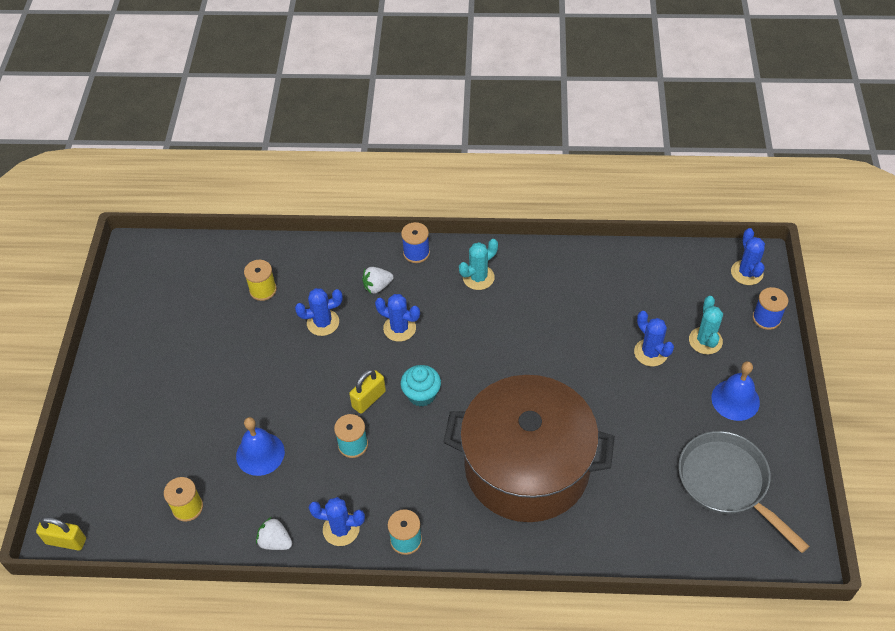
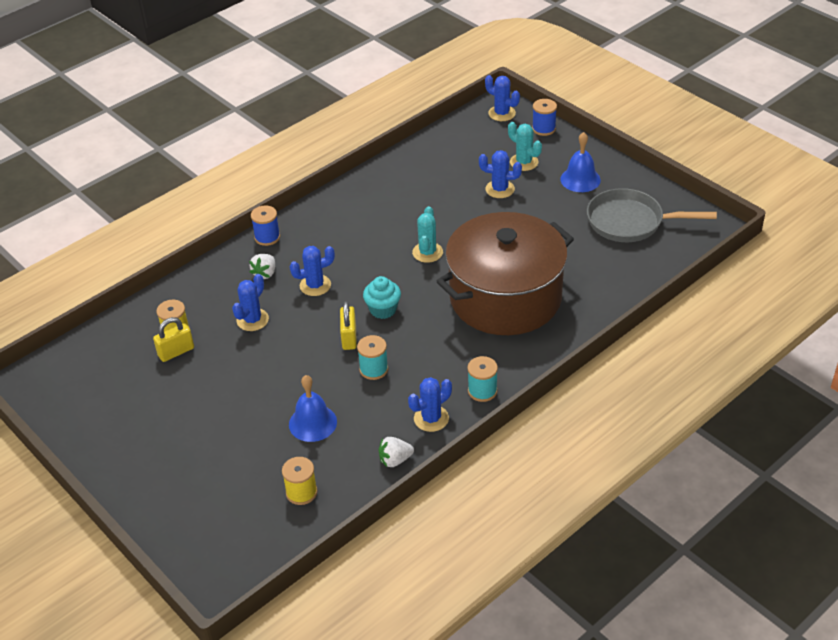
camera: 45 degrees left, 10 degrees down
yellow padlock [36,517,86,551] -> yellow padlock moved to [153,317,194,362]
turquoise cactus [459,239,498,290] -> turquoise cactus moved to [412,206,443,263]

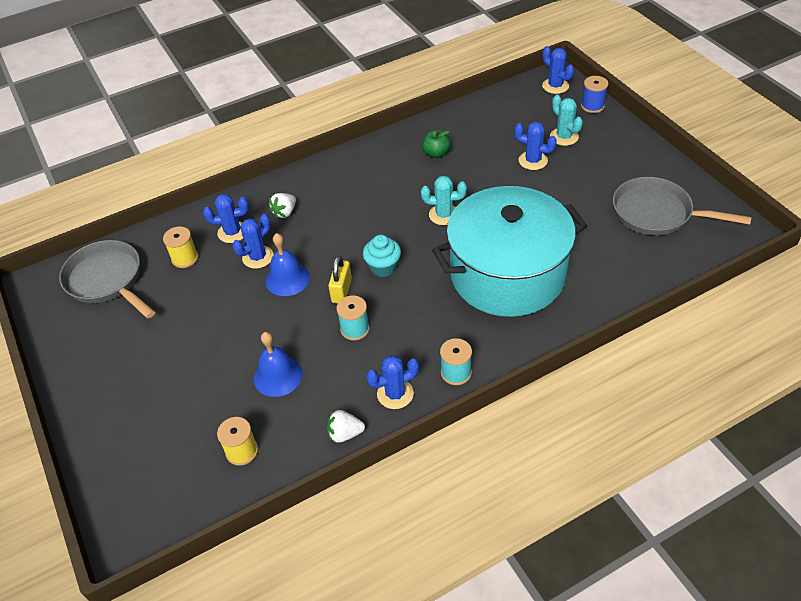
camera: 15 degrees right, 5 degrees up
yellow padlock [153,317,194,362] -> none
blue spool [251,206,280,246] -> none
blue cactus [290,246,335,296] -> blue cactus moved to [203,194,249,243]
turquoise cactus [412,206,443,263] -> turquoise cactus turned 75 degrees clockwise [421,176,467,225]
brown pot [437,212,574,335] -> turquoise pot [432,186,587,317]
blue bell [560,132,601,192] -> blue bell moved to [266,233,310,296]
none -> grey pan [59,240,155,318]
none -> green apple [422,130,450,158]

